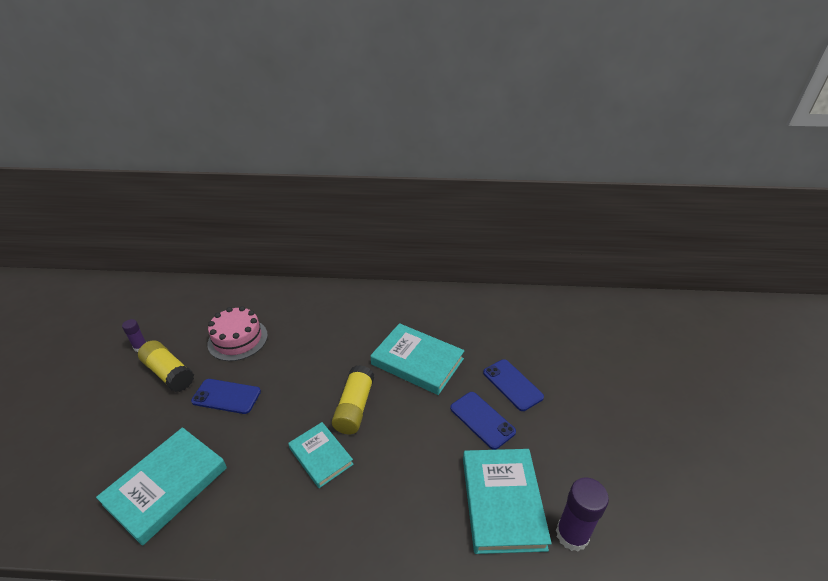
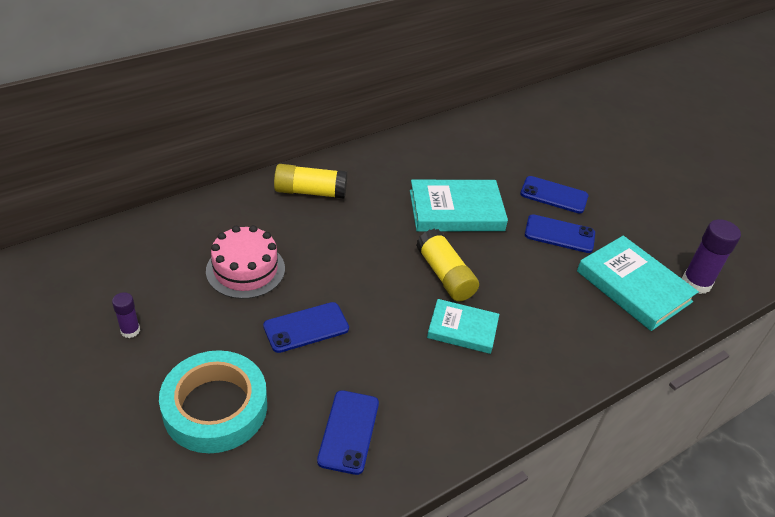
camera: 40 degrees left, 5 degrees up
turquoise book [96,427,227,546] -> blue phone [317,390,379,475]
yellow glue stick [138,340,194,392] -> yellow glue stick moved to [274,164,347,199]
none -> turquoise tape [159,350,267,453]

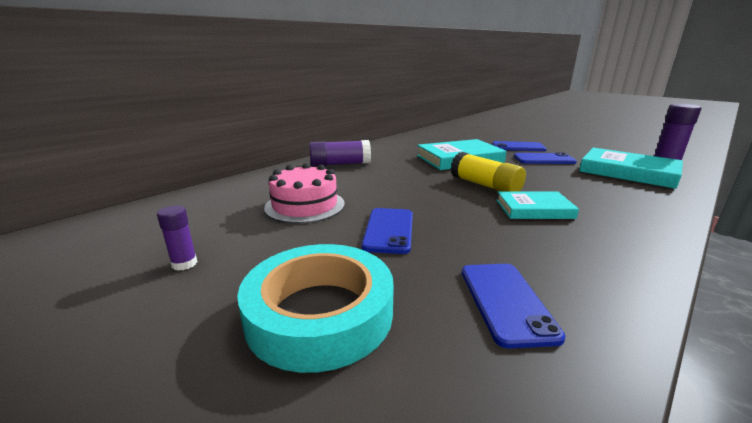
camera: 10 degrees left, 20 degrees down
blue phone [263,302,349,353] -> blue phone turned 45 degrees counterclockwise [361,208,413,254]
yellow glue stick [274,164,347,199] -> purple glue stick [309,140,371,167]

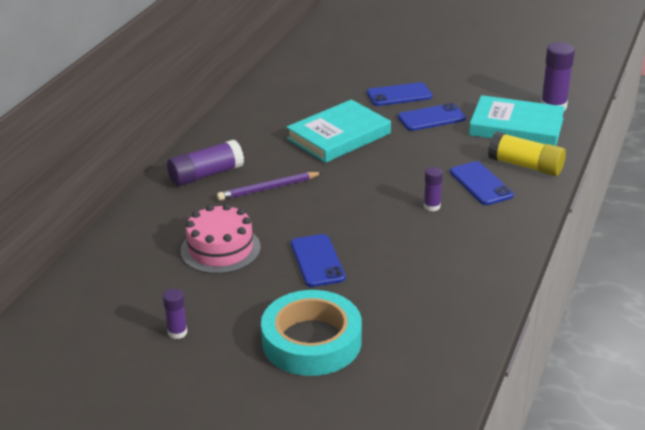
camera: 20 degrees left, 10 degrees up
yellow glue stick [450,152,526,191] -> yellow glue stick moved to [488,132,566,176]
blue phone [462,264,565,349] -> blue phone moved to [450,161,514,205]
turquoise book [496,191,579,219] -> purple glue stick [424,167,443,211]
none -> purple pencil [217,172,323,201]

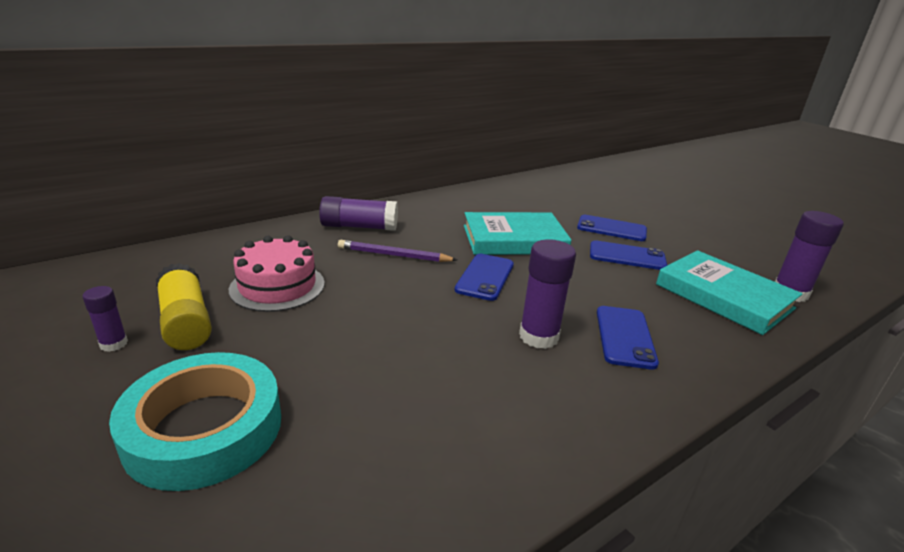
camera: 30 degrees right, 5 degrees down
blue phone [291,234,346,287] -> blue phone moved to [454,254,514,301]
purple glue stick [424,167,443,211] -> purple glue stick [519,239,576,349], size x1.79
yellow glue stick [488,132,566,176] -> yellow glue stick moved to [156,263,212,350]

